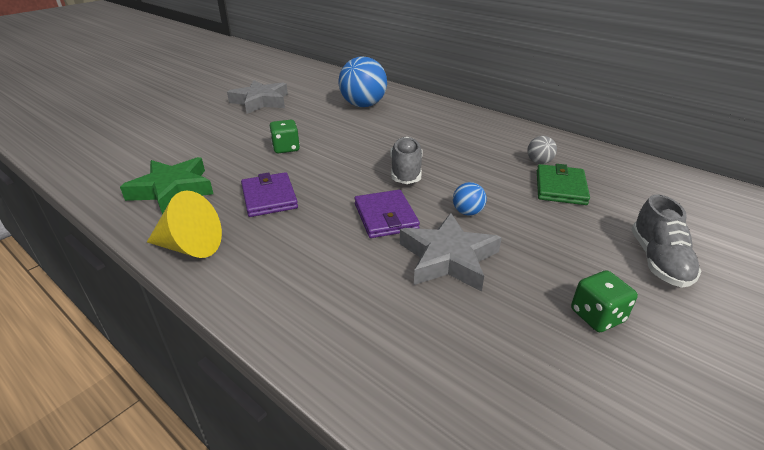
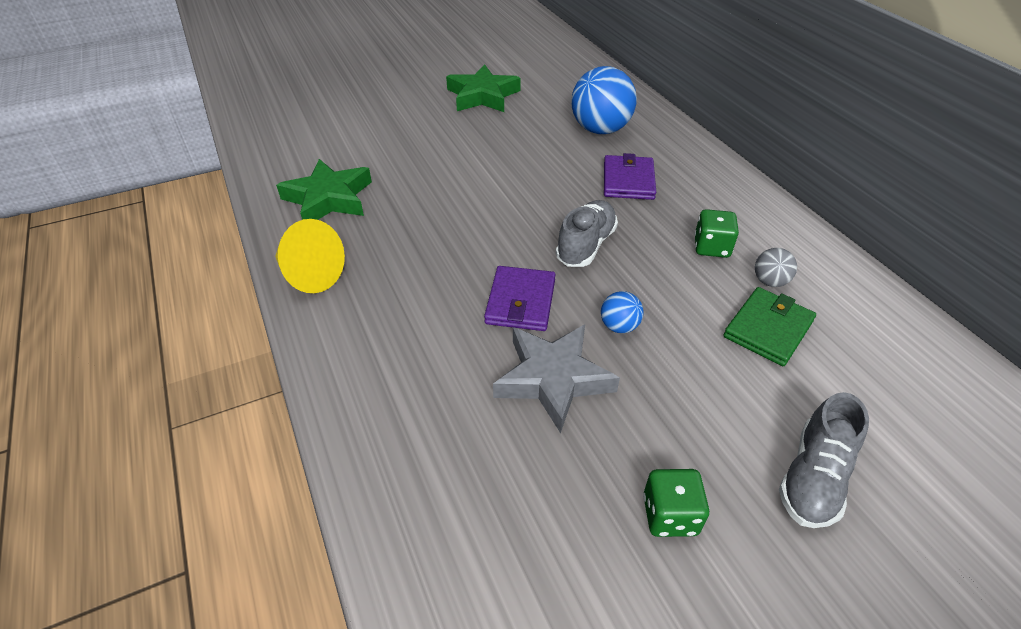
camera: 25 degrees right, 10 degrees up
grey star [227,80,288,114] -> green star [446,65,521,112]
purple wallet [241,172,298,217] -> purple wallet moved to [604,153,656,200]
green dice [269,120,300,153] -> green dice moved to [694,209,739,258]

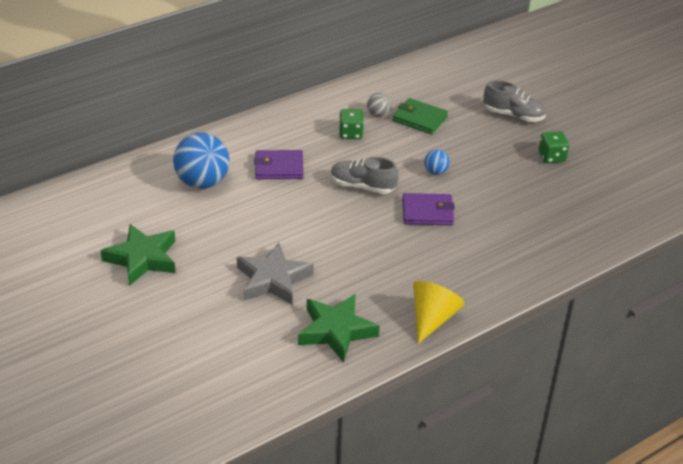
camera: 100 degrees left, 5 degrees down
grey star [493,325,620,433] -> grey star moved to [237,243,314,305]

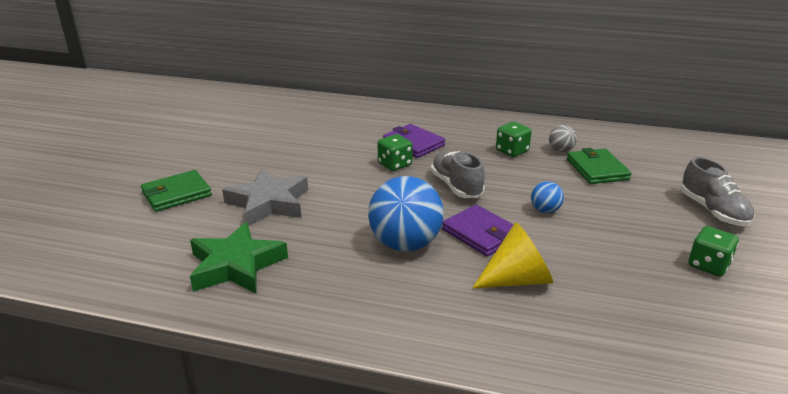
camera: 50 degrees right, 10 degrees down
green star [101,224,176,286] -> none
blue ball [173,133,229,189] -> blue ball moved to [368,176,444,251]
yellow cone [413,281,465,344] -> yellow cone moved to [472,222,553,288]
none -> green wallet [141,170,212,212]
none -> green dice [378,134,413,171]

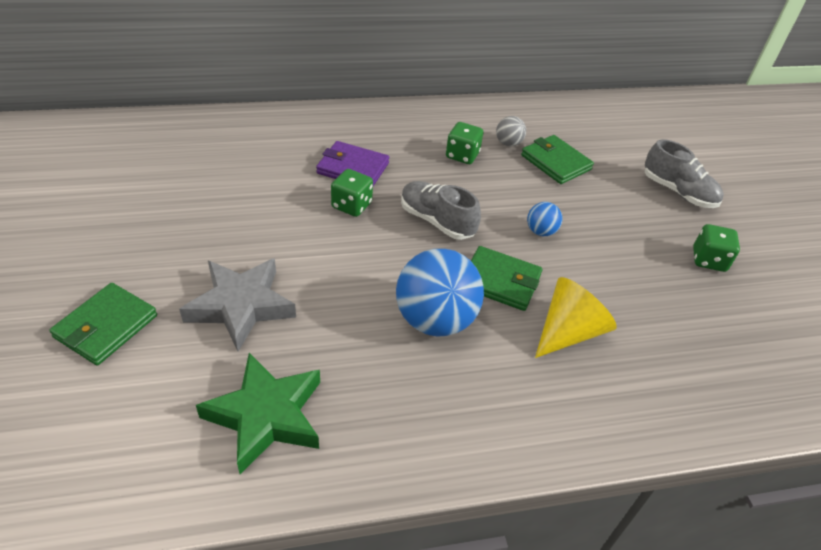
camera: 30 degrees left, 15 degrees up
purple wallet [442,205,514,256] -> green wallet [471,246,542,311]

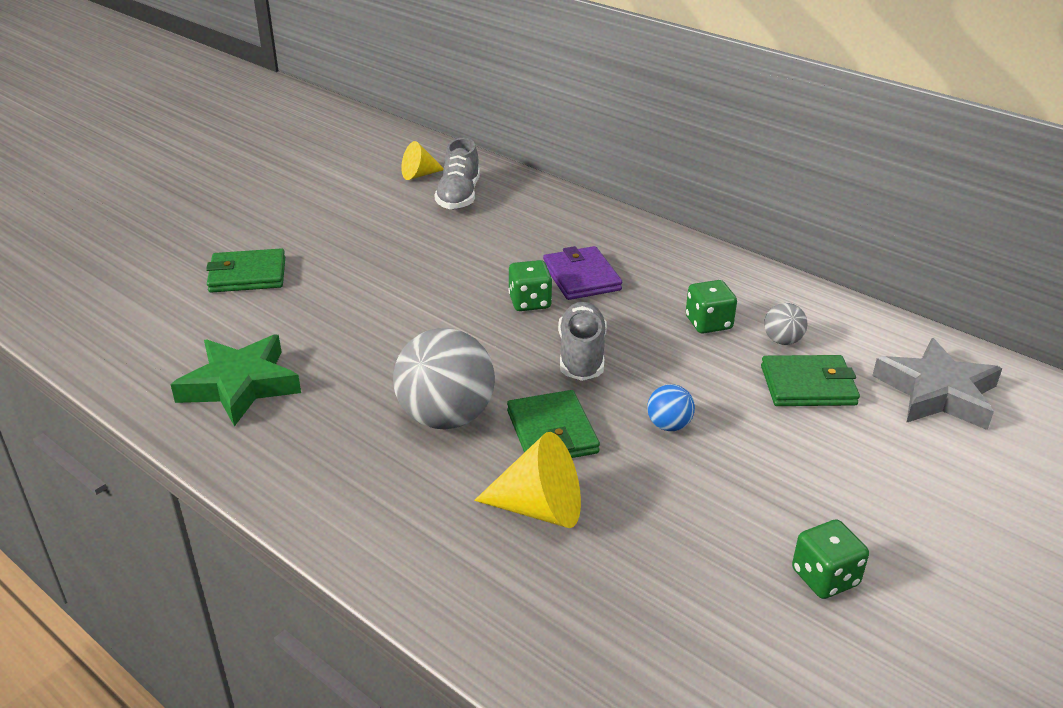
camera: 55 degrees right, 10 degrees down
grey star [179,258,296,351] -> grey star moved to [872,338,1002,430]
blue ball [396,249,484,337] -> grey ball [393,328,495,429]
green wallet [521,135,594,184] -> green wallet turned 75 degrees clockwise [761,355,860,406]
grey shoe [645,139,724,208] -> grey shoe moved to [435,138,480,209]
none -> yellow cone [401,141,444,180]

